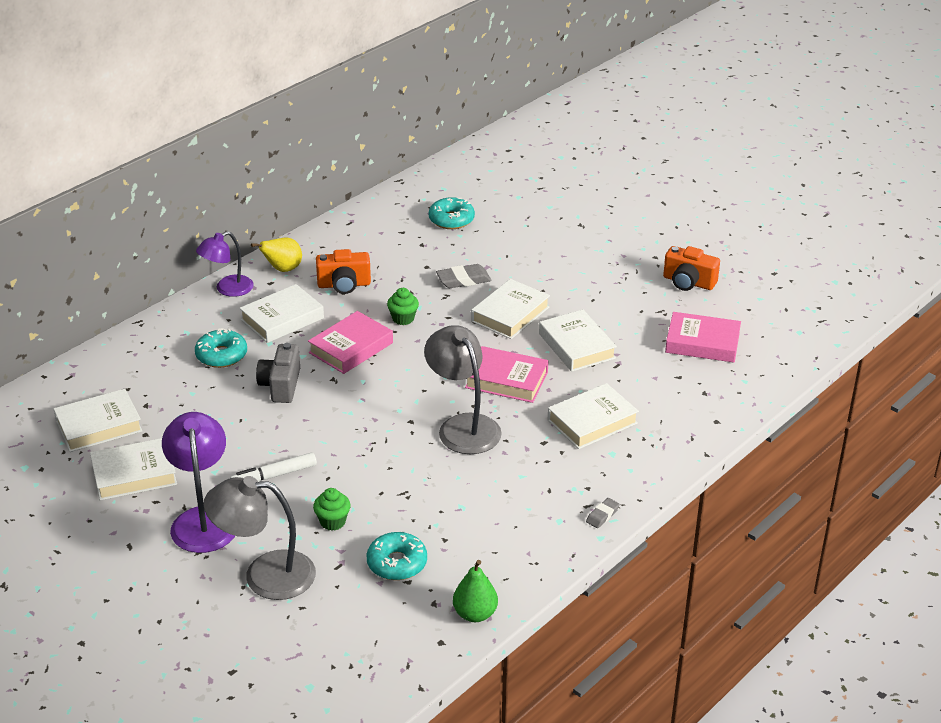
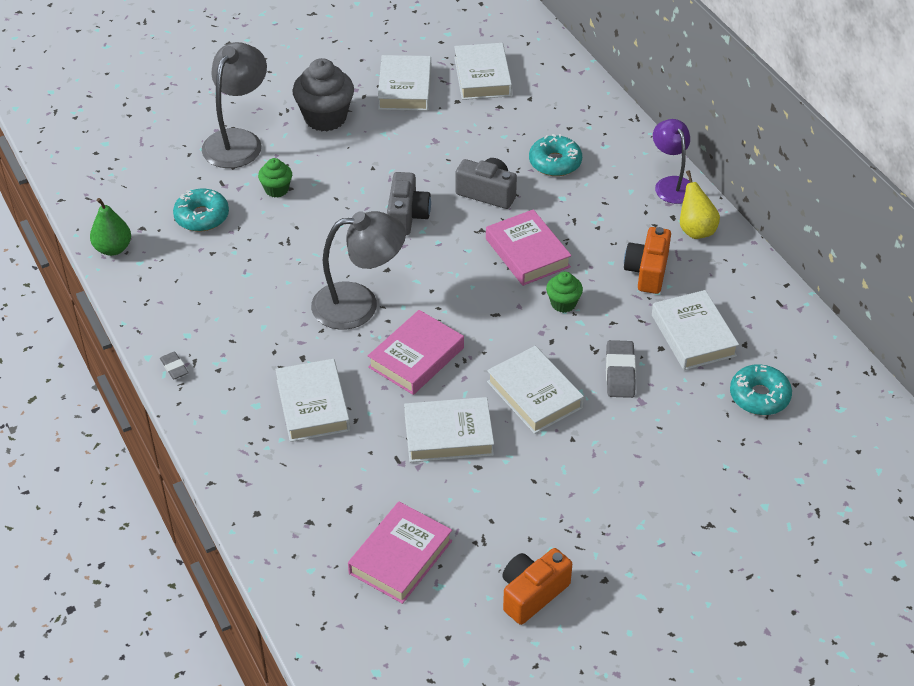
camera: 110 degrees right, 10 degrees up
purple lamp [162,412,235,553] -> grey cupcake [292,58,354,131]
white marker [230,452,317,482] -> none
white book [239,284,324,343] -> white book moved to [652,290,739,370]
none -> grey camera [387,172,431,235]

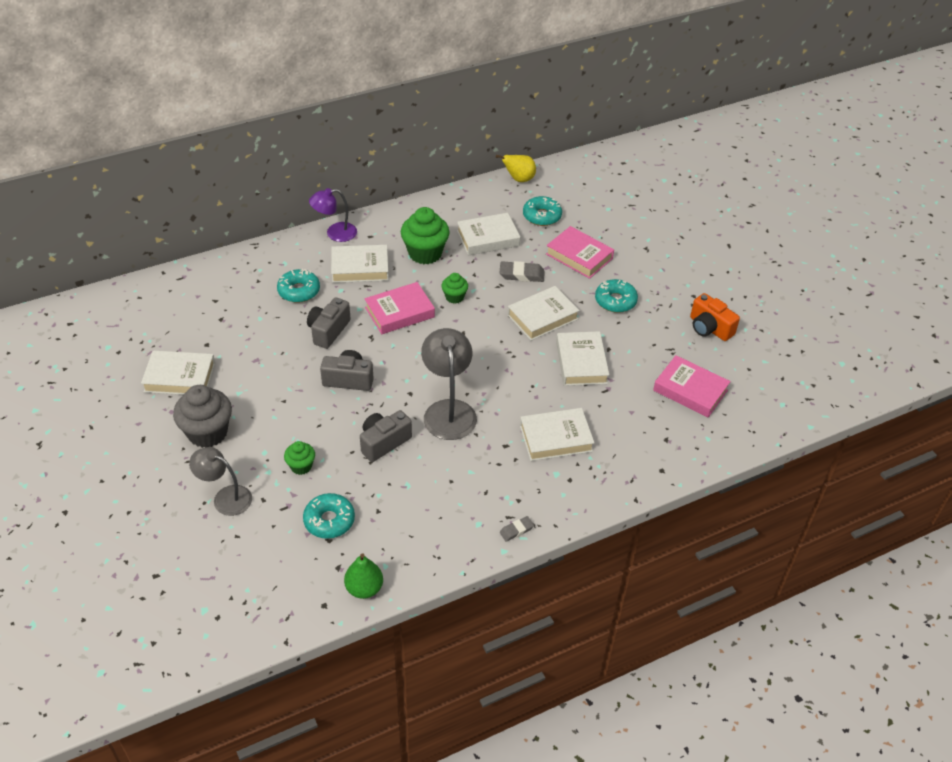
camera: 90 degrees left, 0 degrees up
grey lamp [202,42,267,168] -> grey lamp [189,447,252,516], size x0.66
pink book [368,310,464,395] -> pink book moved to [546,226,614,279]
white book [454,43,512,100] -> white book moved to [331,245,389,283]
orange camera [624,227,671,294] -> green cupcake [401,207,450,264]
yellow pear [680,170,720,239] -> yellow pear moved to [496,155,536,182]
none -> grey camera [360,410,412,462]
none -> turquoise donut [595,279,638,313]

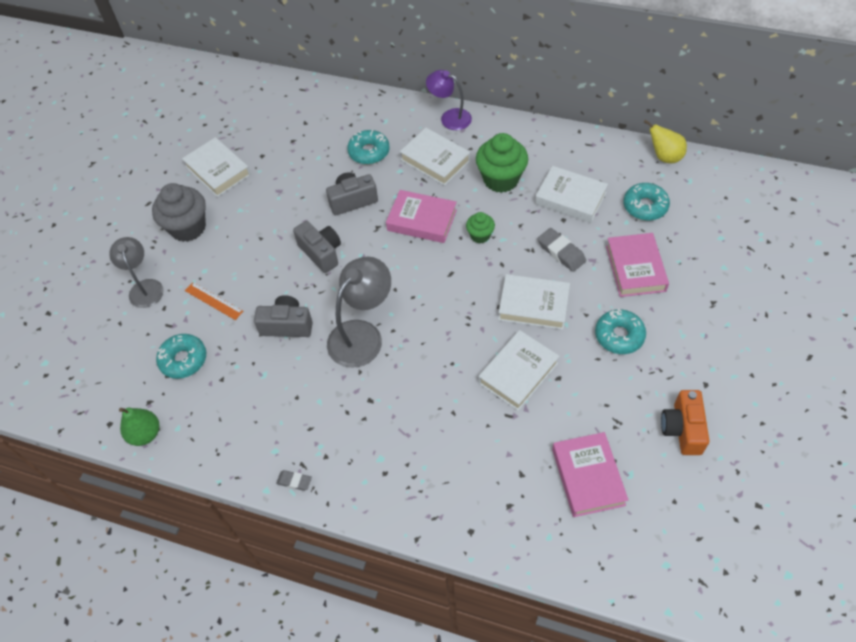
camera: 50 degrees right, 10 degrees up
green cupcake [284,441,315,475] -> orange ruler [185,282,243,320]
white book [520,408,595,461] -> none

